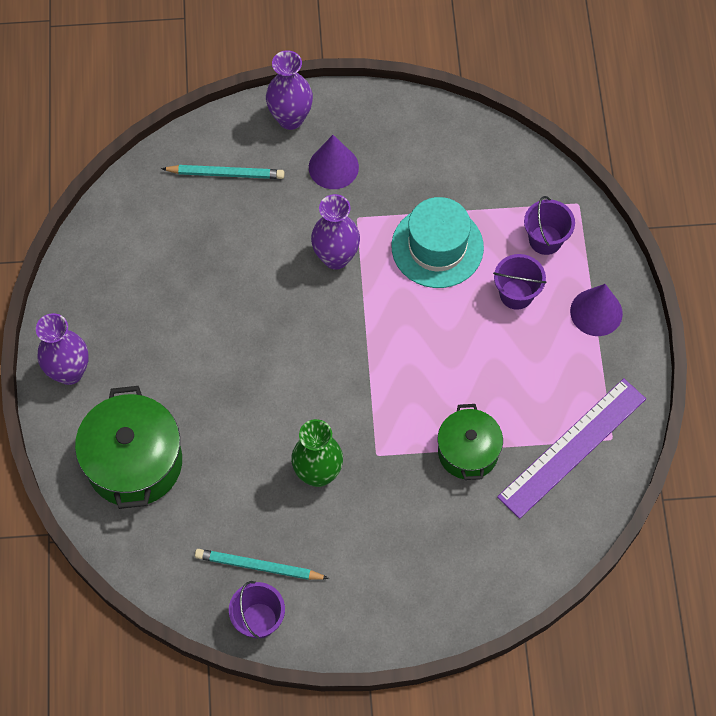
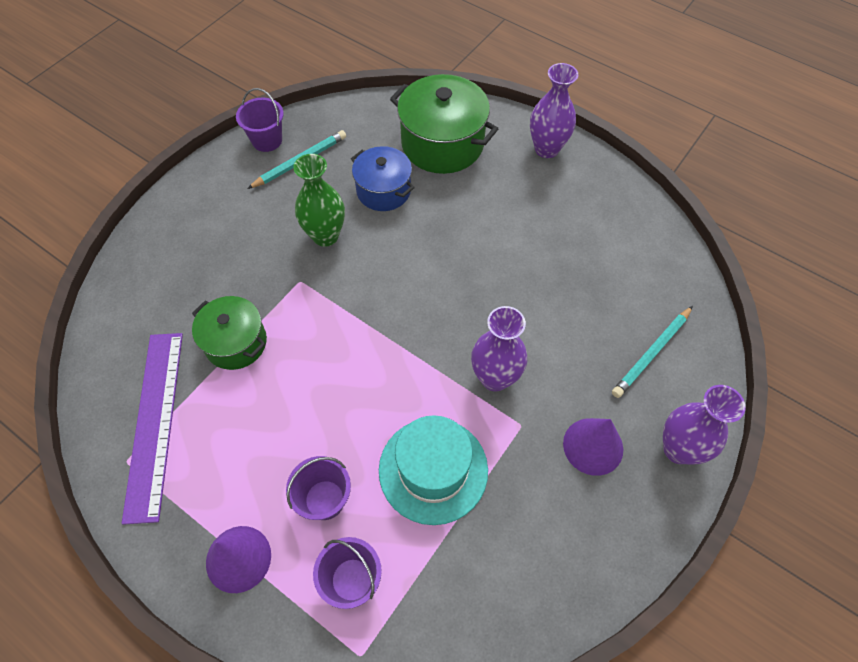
camera: 130 degrees right, 5 degrees down
none -> blue pot [351,146,415,211]

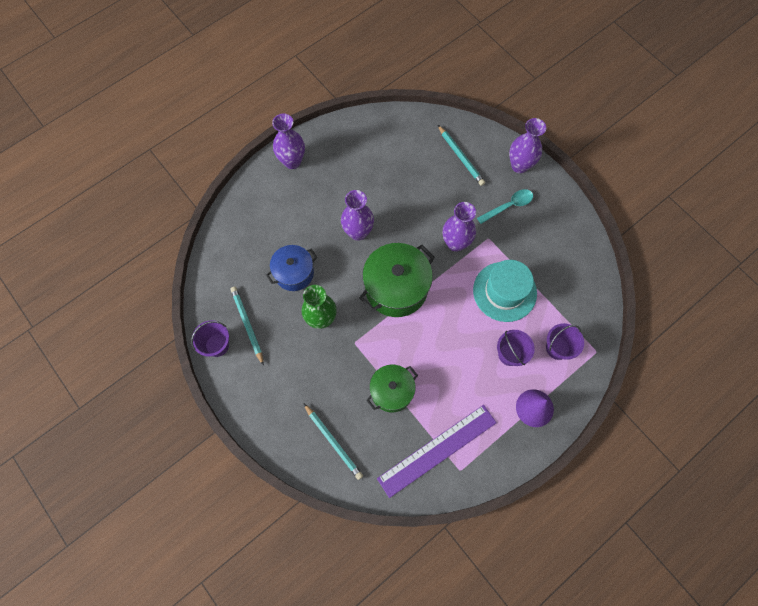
camera: 75 degrees left, 10 degrees up
purple ruler [122,333,183,525] -> purple ruler turned 45 degrees counterclockwise [377,405,497,498]
green pot [390,74,498,174] -> green pot moved to [359,243,435,317]
purple cone [563,418,623,476] -> turquoise spoon [477,189,533,224]
none -> turquoise pencil [304,404,363,480]
none -> purple vase [341,190,374,241]

